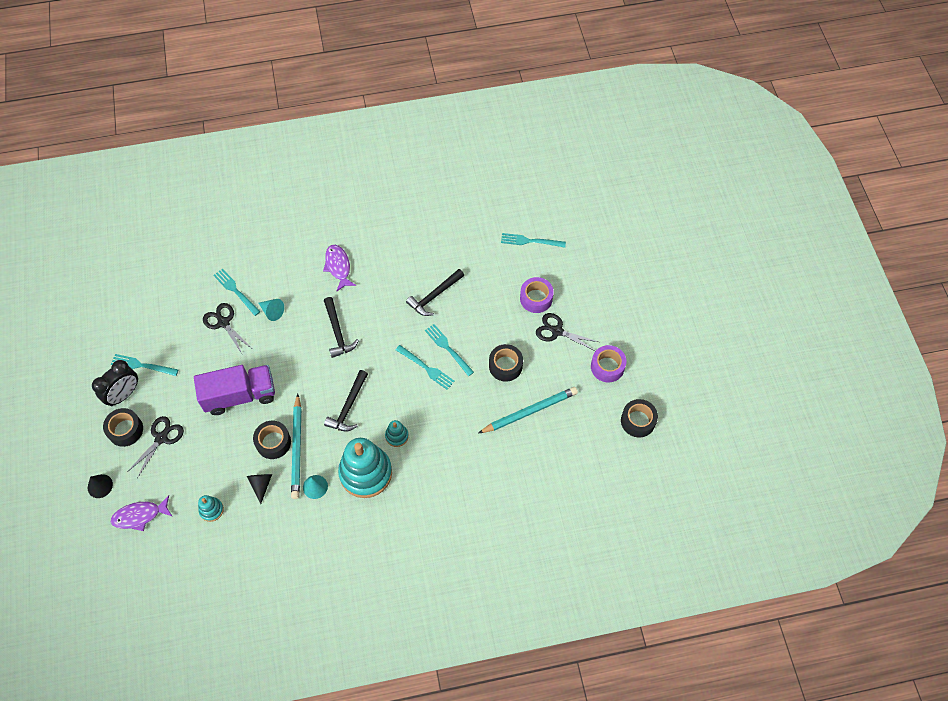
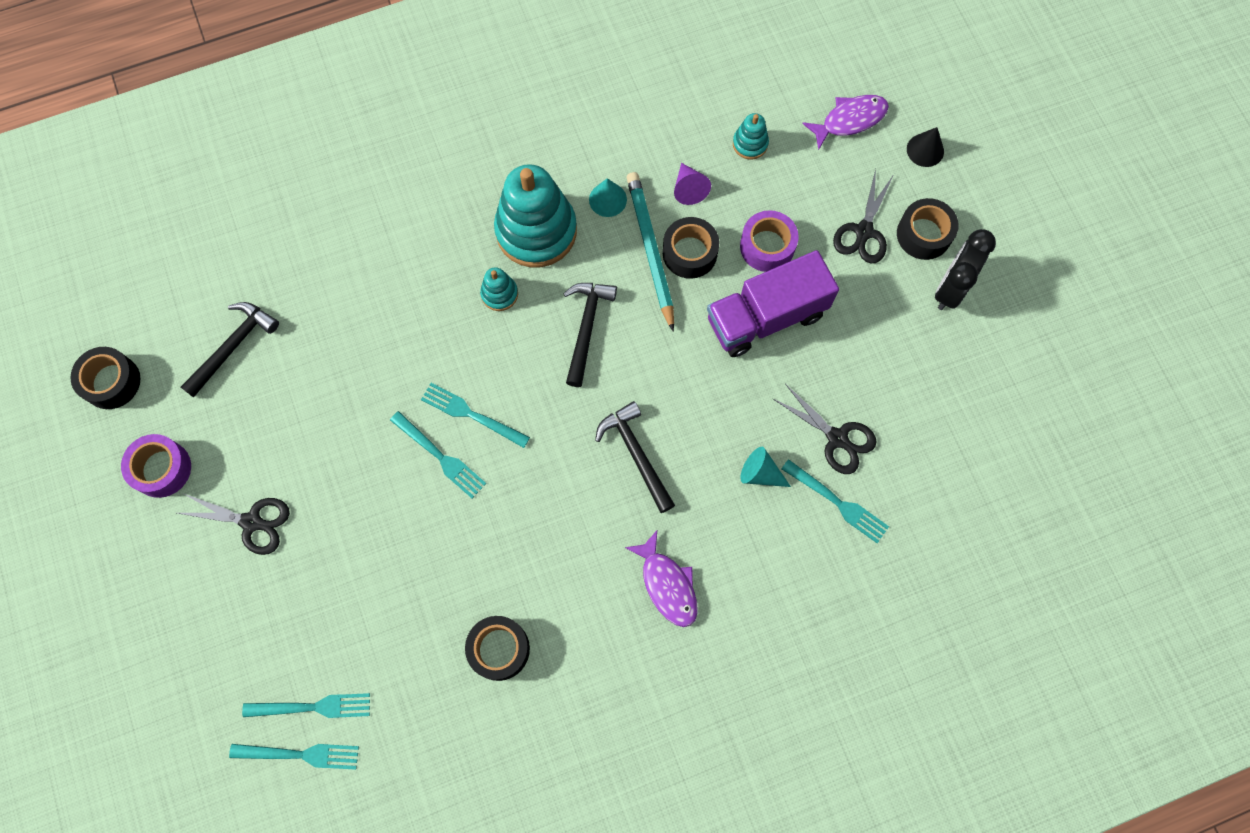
camera: 170 degrees right, 10 degrees up
turquoise fork [111,354,178,376] -> turquoise fork moved to [229,744,359,770]
black cone [247,474,272,504] -> purple cone [674,163,711,205]
black hammer [406,269,464,316] -> black hammer moved to [181,302,279,398]
turquoise pencil [479,387,578,433] -> none
black tape [489,344,523,382] -> black tape moved to [465,616,530,681]
purple tape [520,277,554,313] -> purple tape moved to [740,210,799,272]

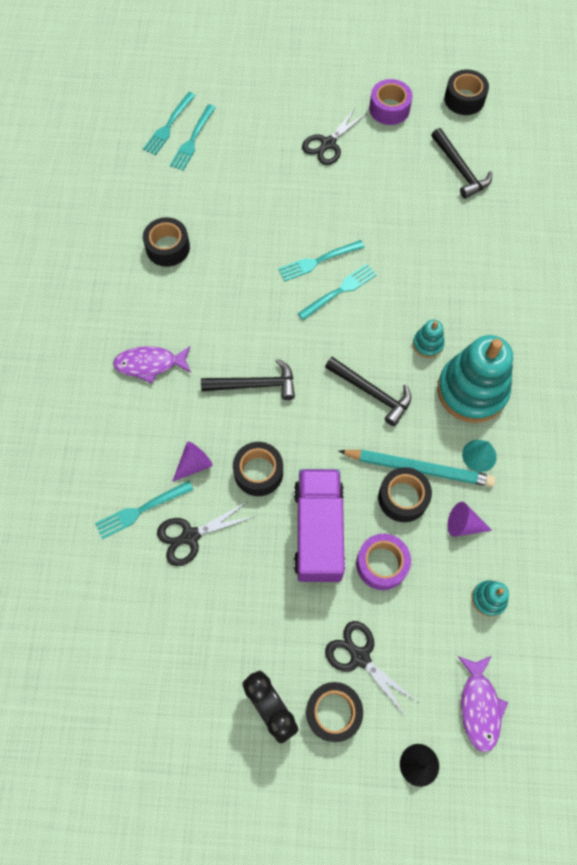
camera: 115 degrees right, 5 degrees down
turquoise cone [740,447,791,487] -> purple cone [172,442,212,482]
none -> black tape [233,442,283,496]

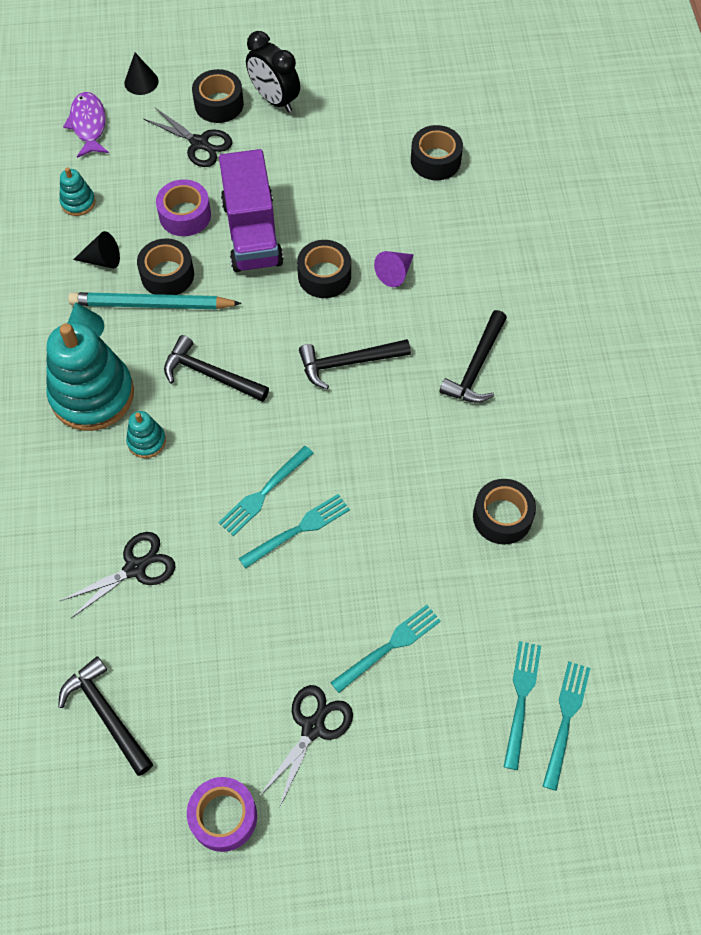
camera: 170 degrees right, 5 degrees down
turquoise fork [95,481,194,539] -> turquoise fork moved to [330,605,441,693]
purple fish [113,346,191,383] -> black hammer [439,310,507,403]
black scissors [157,502,254,566] -> black scissors moved to [60,532,176,619]
black tape [444,70,489,115] -> black tape moved to [411,125,463,180]
purple cone [448,502,492,537] -> black cone [73,231,120,269]

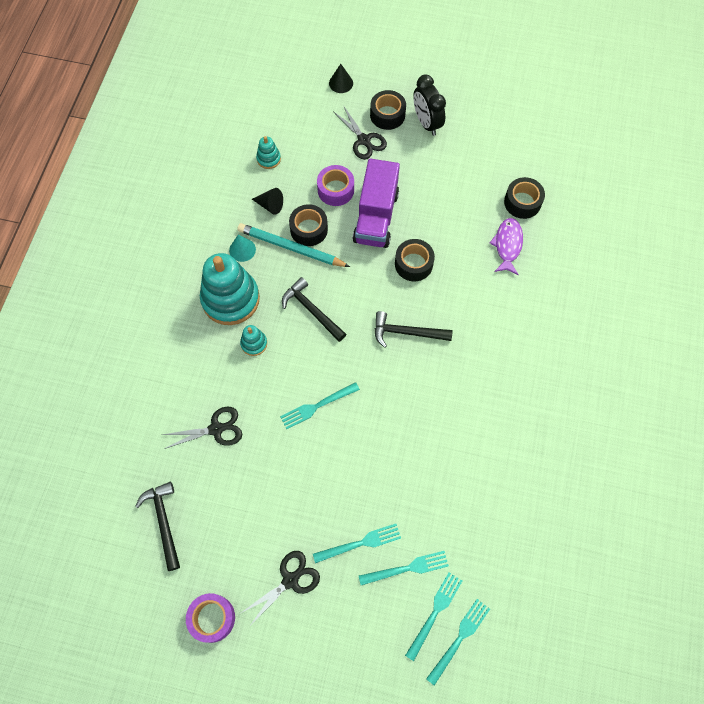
camera: 20 degrees right, 5 degrees up
purple fish [63,92,109,158] -> purple fish moved to [490,218,523,275]
turquoise fork [239,494,350,569] -> turquoise fork moved to [359,551,449,585]
purple cone [374,251,414,287] -> none
black hammer [439,310,507,403] -> none
black tape [473,479,536,545] -> none

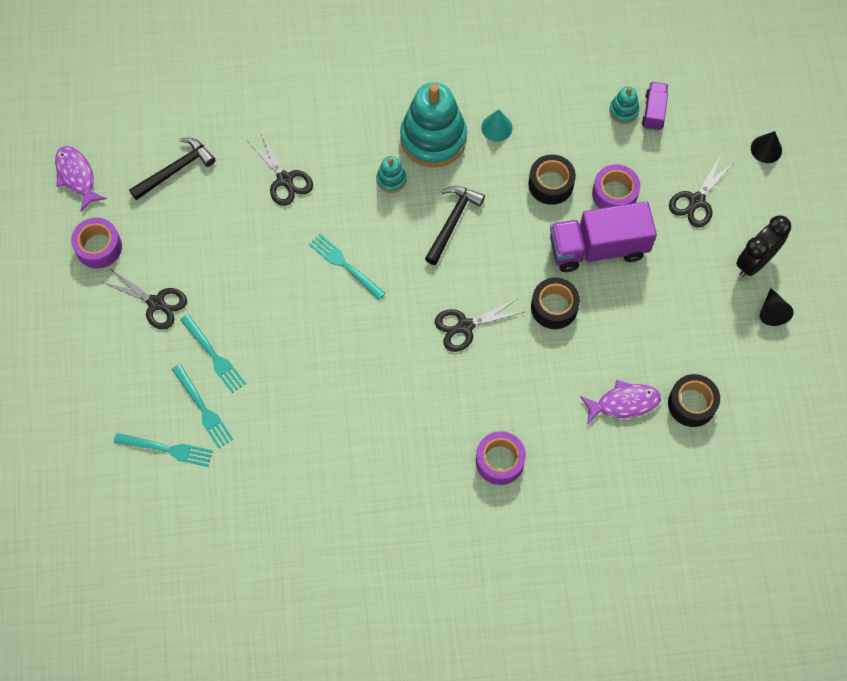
camera: 70 degrees right, 0 degrees up
turquoise pencil [238,223,350,267] -> none
black cone [252,188,283,215] -> black cone moved to [760,288,794,326]
black tape [370,90,406,130] -> none
black hammer [375,311,453,348] -> black scissors [435,298,524,352]
turquoise fork [426,599,490,686] -> none
none -> purple fish [55,146,107,211]
none -> purple tape [476,431,526,485]
none -> purple truck [642,82,668,131]

